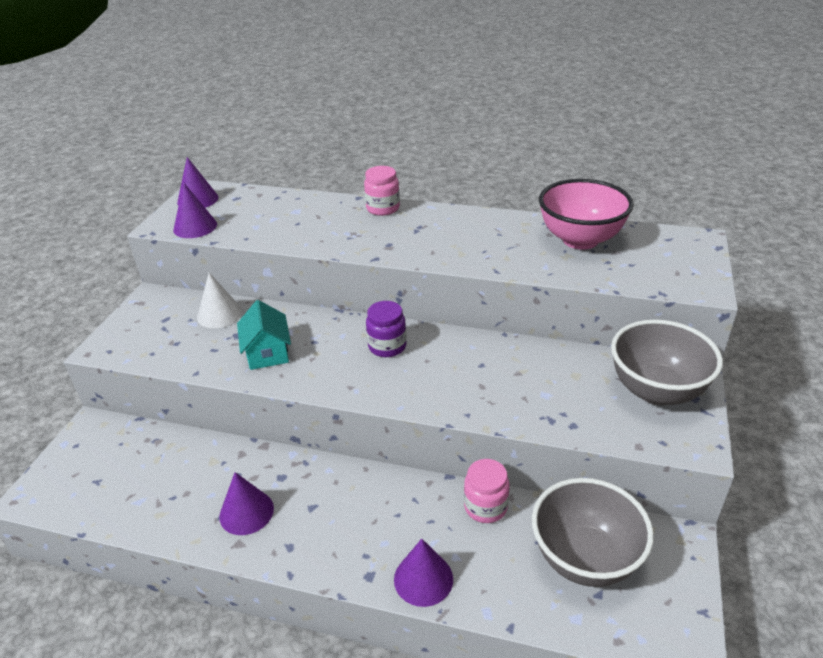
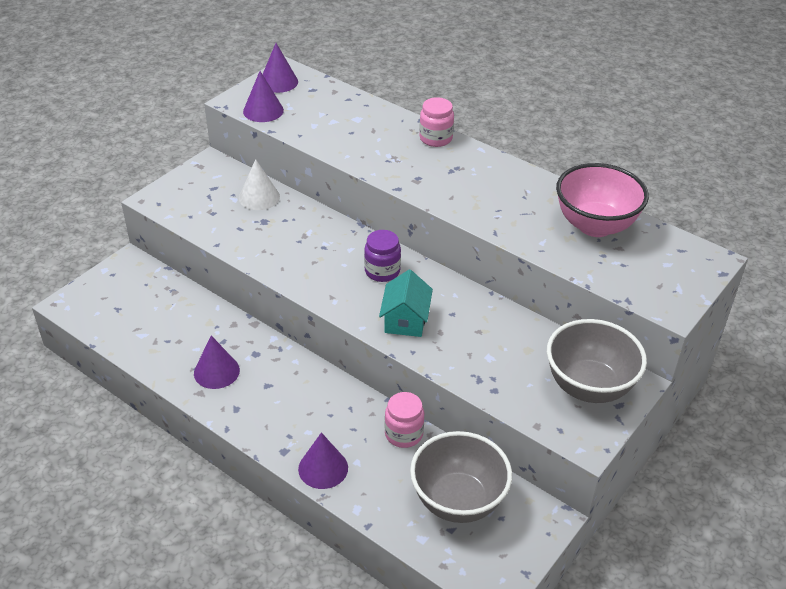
camera: 20 degrees right, 5 degrees up
turquoise house [237,300,291,370] -> turquoise house moved to [379,270,433,337]

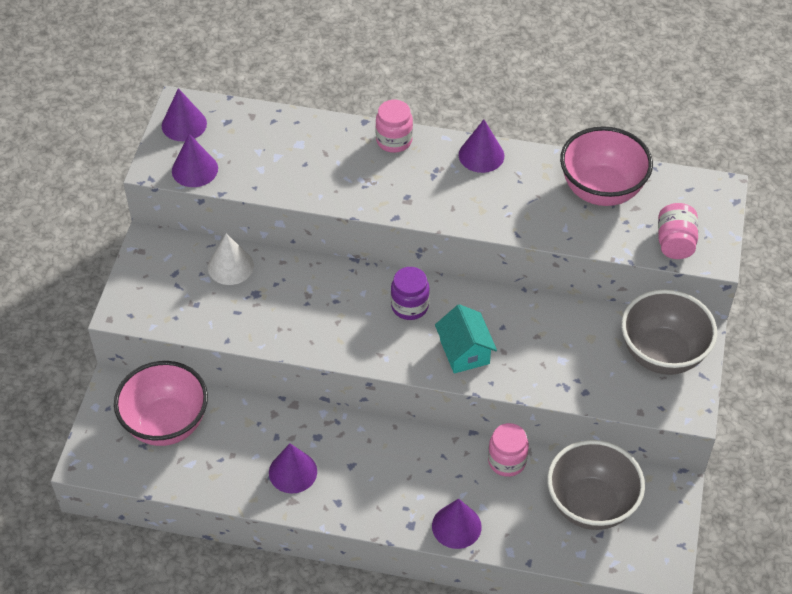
camera: 25 degrees left, 10 degrees up
none -> pink bowl [114,361,208,446]
none -> purple cone [459,120,504,173]
none -> pink jar [658,203,698,259]

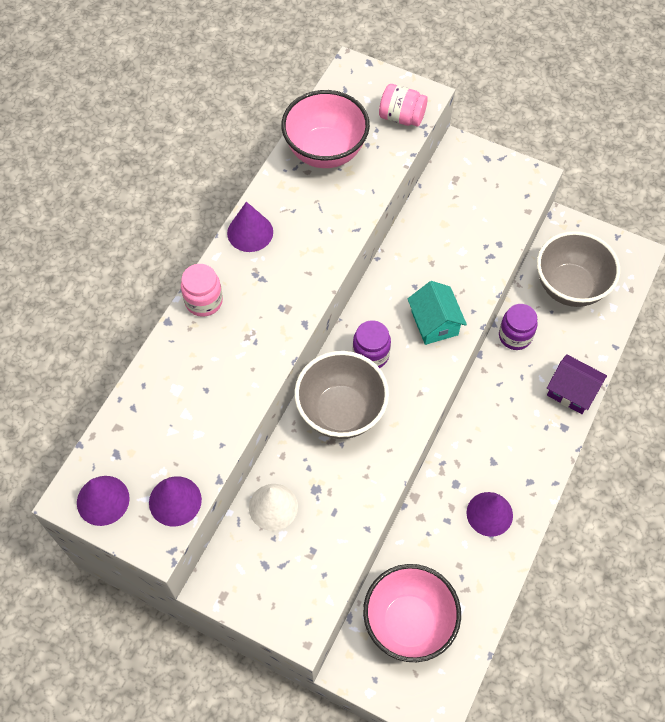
camera: 75 degrees left, 10 degrees up
purple cone [432,499,482,549] -> purple house [547,354,607,414]
turquoise house [435,304,497,373] -> turquoise house turned 75 degrees clockwise [408,281,467,345]
pink jar [488,423,529,477] -> purple jar [499,304,537,350]
grey bowl [622,289,717,375] -> grey bowl moved to [294,351,389,439]

